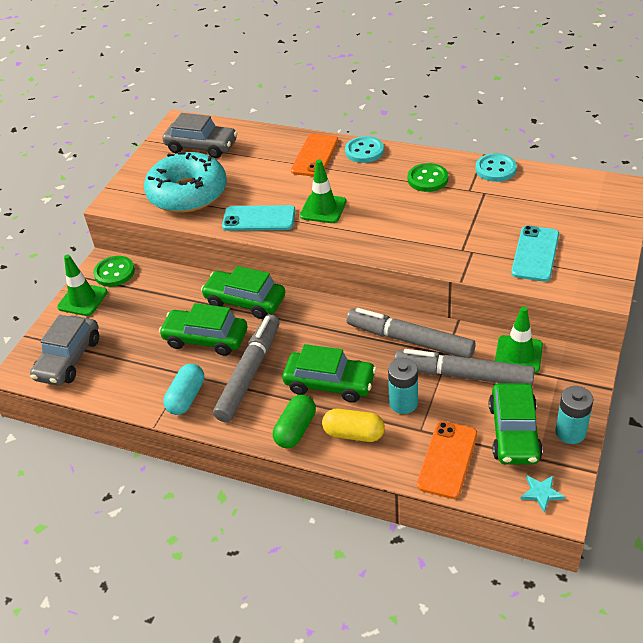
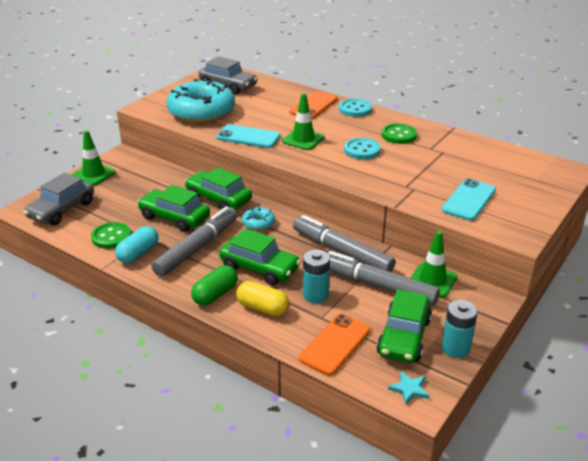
camera: 10 degrees right, 10 degrees down
green button [93,256,135,287] -> green button moved to [91,222,131,249]
turquoise button [475,153,517,182] -> turquoise button moved to [344,138,381,160]
none -> turquoise donut [242,206,275,231]

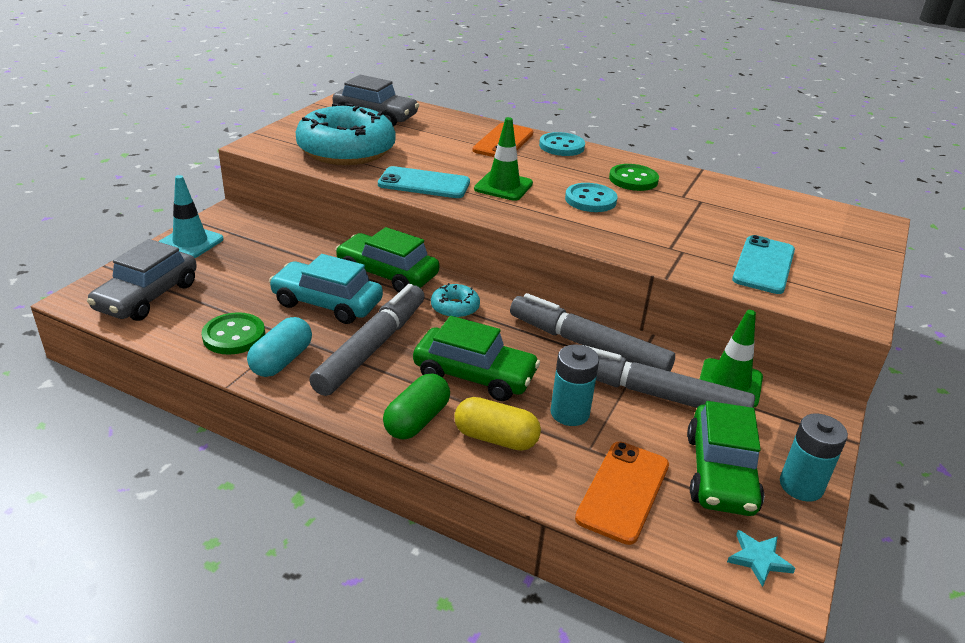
camera: 10 degrees left, 0 degrees up
green traffic cone [72,130,116,185] -> turquoise traffic cone [158,175,224,258]
green car [137,185,210,232] -> turquoise car [269,254,383,324]

